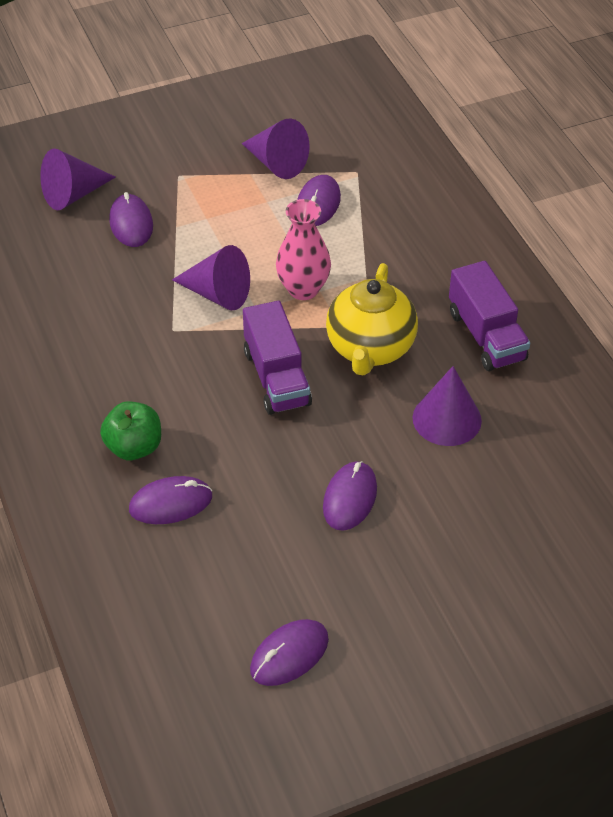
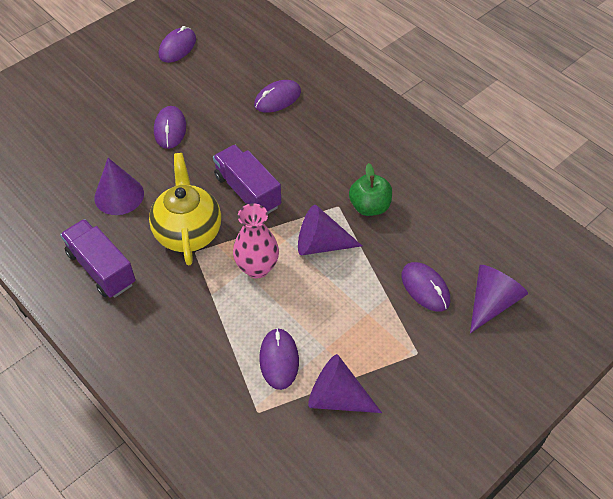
camera: 160 degrees right, 5 degrees up
green apple [100,401,161,460] -> green apple moved to [349,163,392,216]

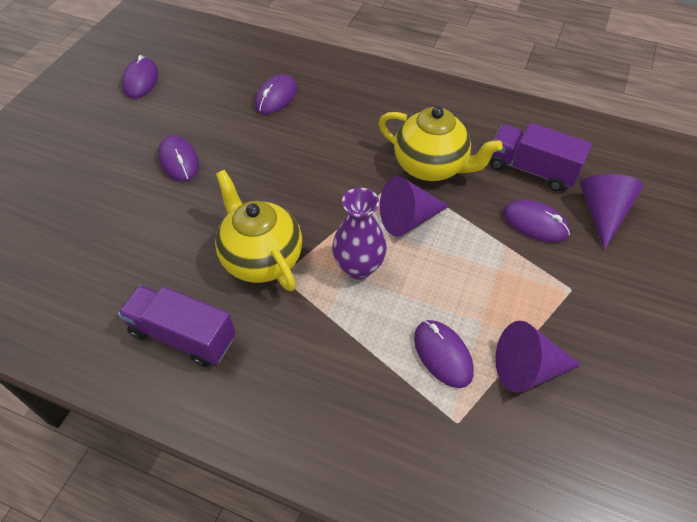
camera: 25 degrees left, 0 degrees up
purple cone [94,158,144,215] -> none
purple truck [213,145,281,214] -> purple truck moved to [490,123,592,191]
pink vase [233,204,279,278] -> purple vase [332,188,387,279]
green apple [349,163,392,216] -> yellow teapot [378,106,503,181]

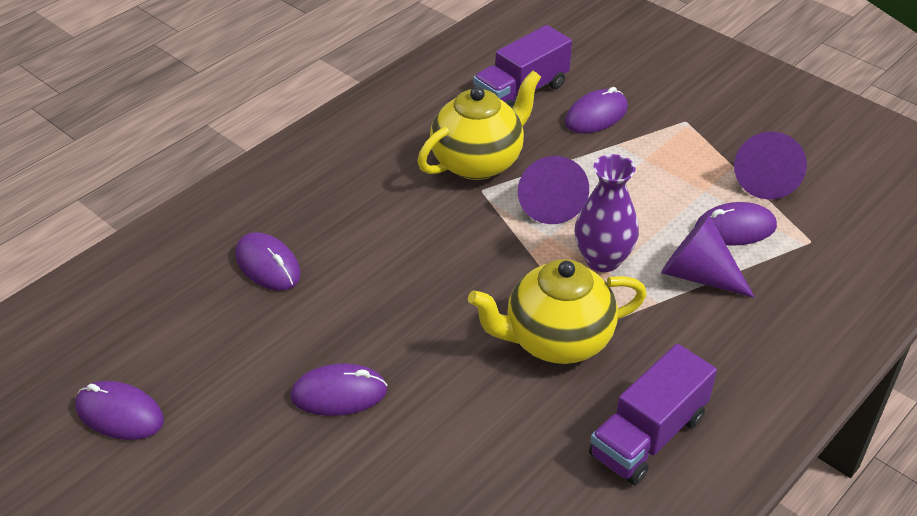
camera: 70 degrees left, 10 degrees down
purple cone [580,174,644,250] -> purple cone moved to [661,214,755,298]

